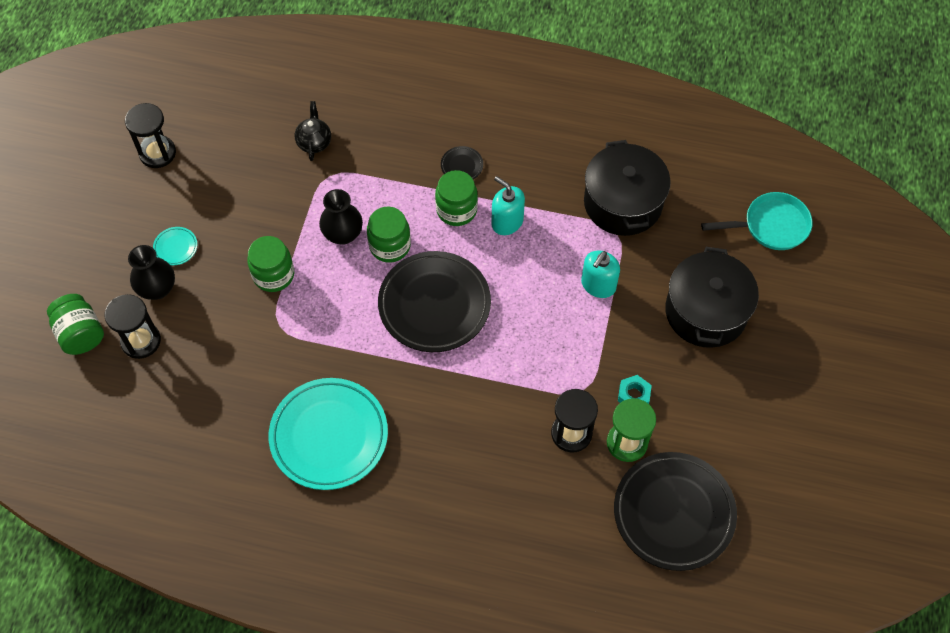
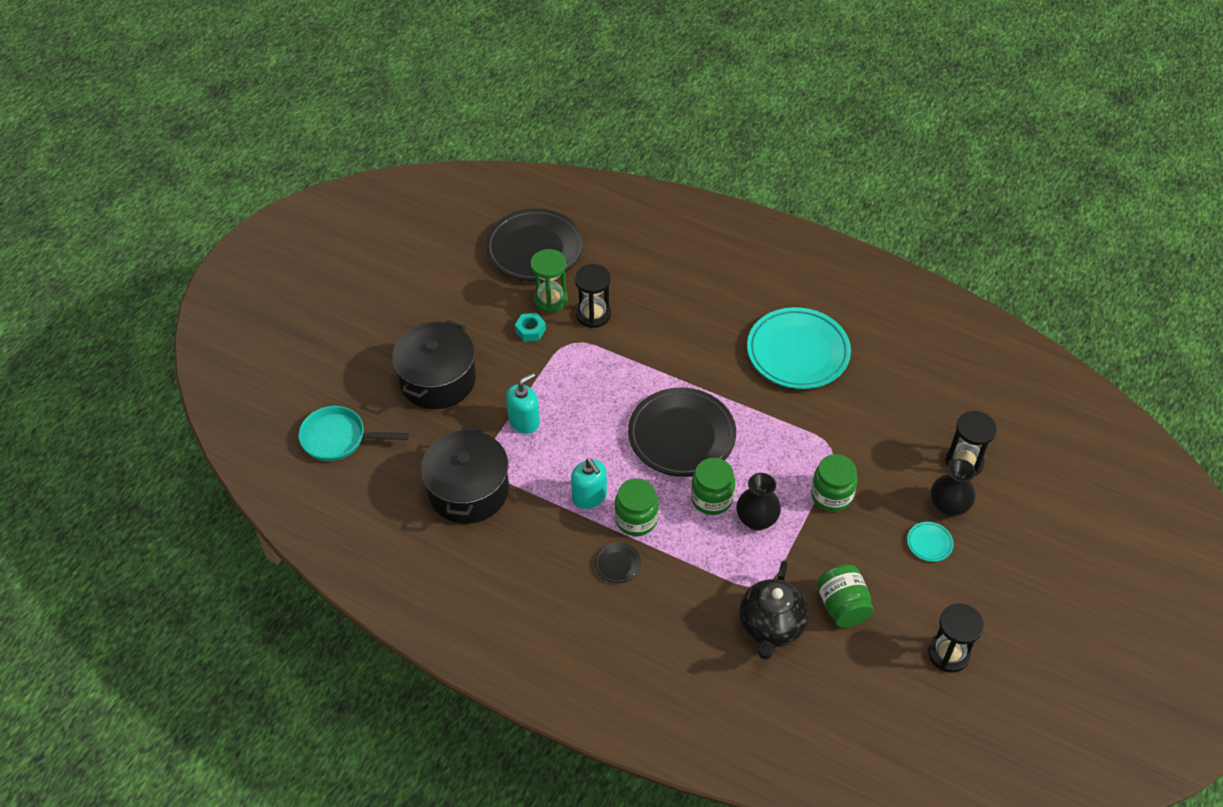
camera: 165 degrees left, 10 degrees down
green jar [47,294,104,355] -> green jar moved to [817,564,874,628]
black teapot [294,101,331,161] -> black teapot [739,560,809,660], size x1.68

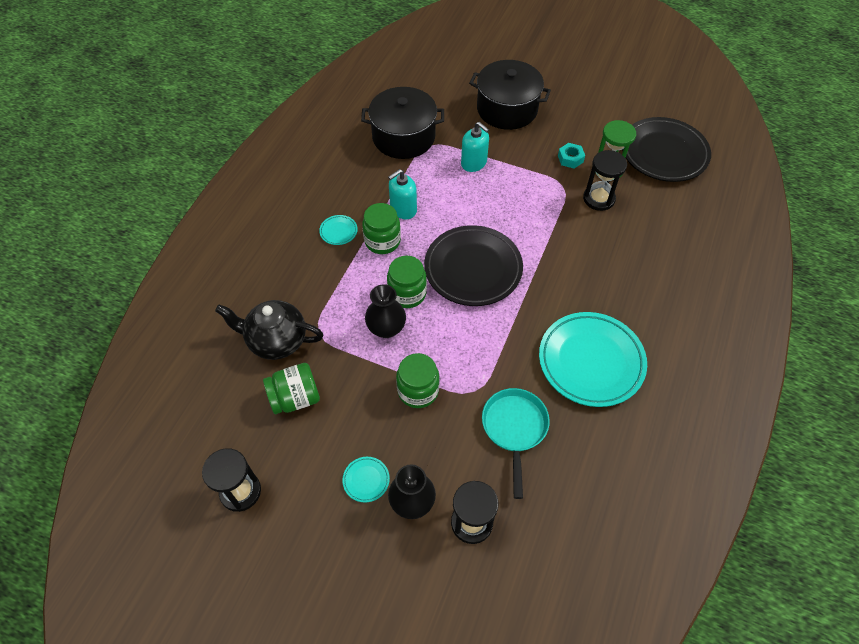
camera: 85 degrees right, 5 degrees up
turquoise pan [299,406,409,461] -> turquoise pan moved to [482,388,550,499]
black plate [595,543,641,583] -> turquoise plate [319,215,358,245]

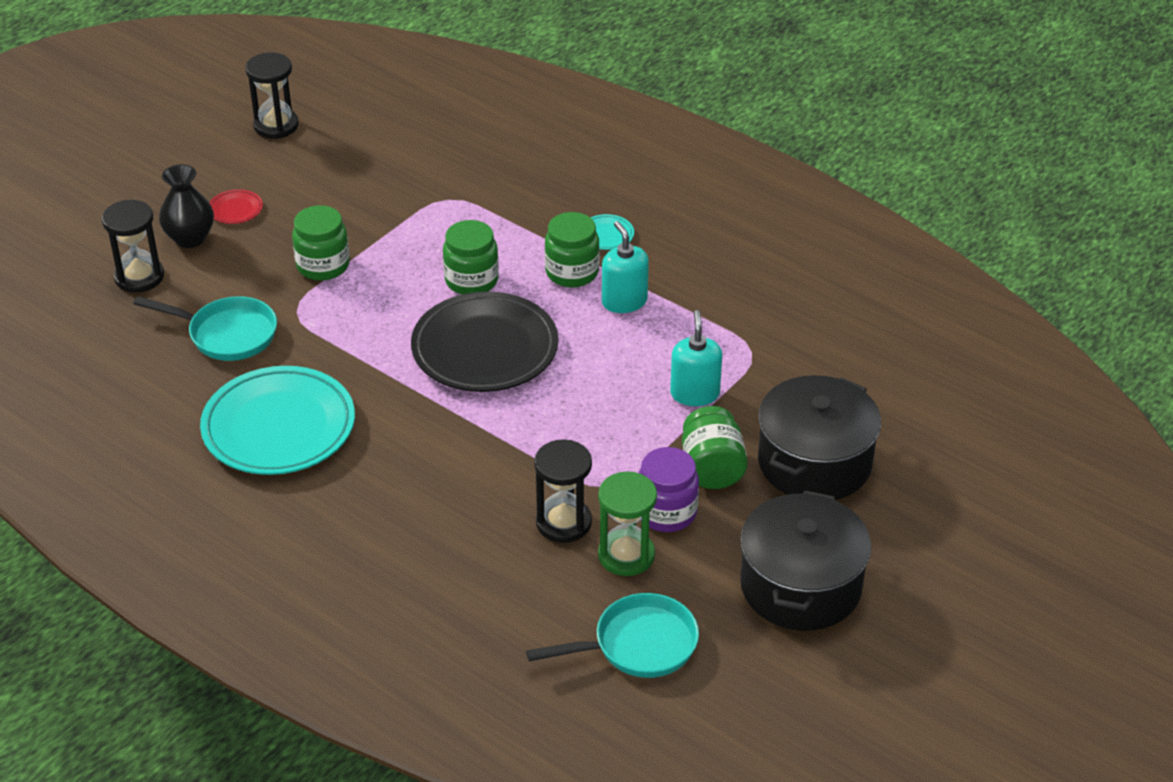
camera: 105 degrees right, 15 degrees down
black teapot [215,300,323,360] -> none
green jar [263,363,320,414] -> green jar moved to [682,406,748,489]
turquoise plate [342,457,390,503] -> red plate [209,189,263,224]
black pot [361,87,444,159] -> black pot moved to [740,491,871,631]
black vase [365,284,406,338] -> none
turquoise soap dispenser [461,122,489,172] -> turquoise soap dispenser turned 120 degrees clockwise [670,310,722,406]
turquoise nut [558,143,585,169] -> purple jar [639,447,699,532]
black plate [622,117,711,182] -> turquoise pan [526,593,699,678]

